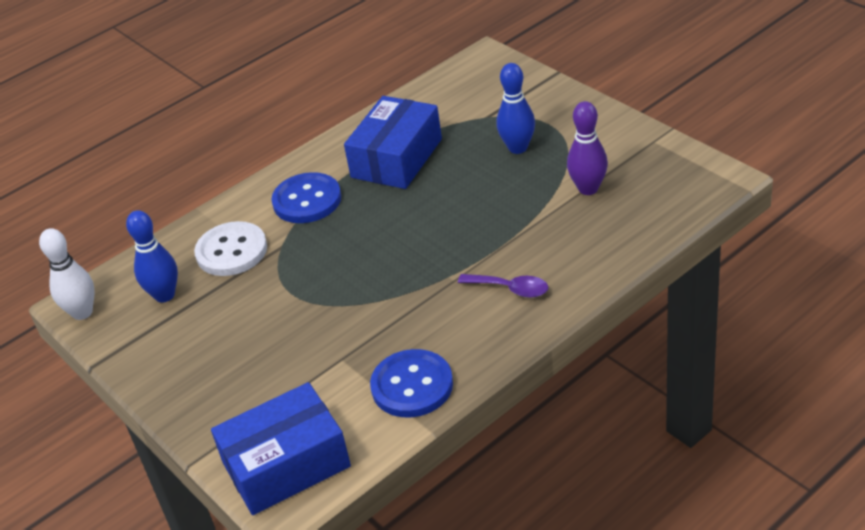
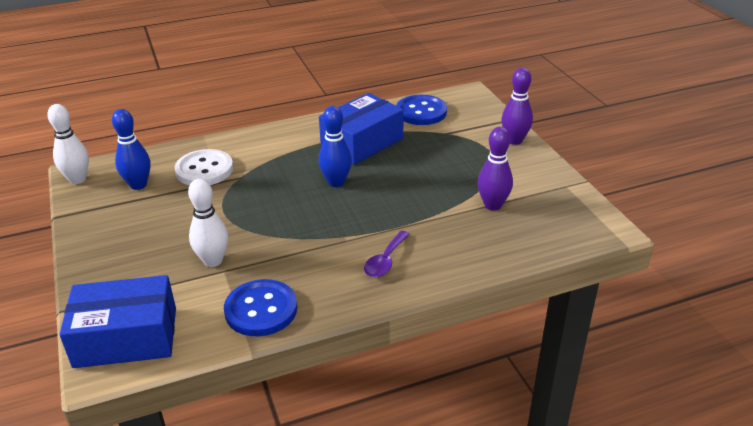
camera: 15 degrees right, 5 degrees down
blue button [271,172,341,223] -> blue button moved to [396,95,447,125]
purple spoon [458,274,548,298] -> purple spoon turned 75 degrees clockwise [364,231,410,277]
blue bowling pin [497,63,535,154] -> blue bowling pin moved to [319,106,352,187]
none -> white bowling pin [188,179,228,267]
none -> purple bowling pin [501,68,533,145]

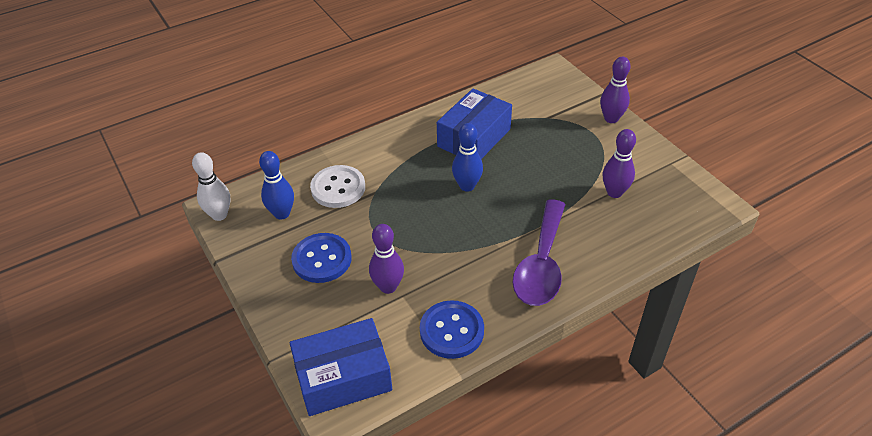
camera: 10 degrees left, 10 degrees up
white bowling pin [188,179,228,267] -> purple bowling pin [369,224,404,294]
purple spoon [364,231,410,277] -> purple spoon [512,199,566,306], size x2.02
blue button [396,95,447,125] -> blue button moved to [291,233,352,283]

